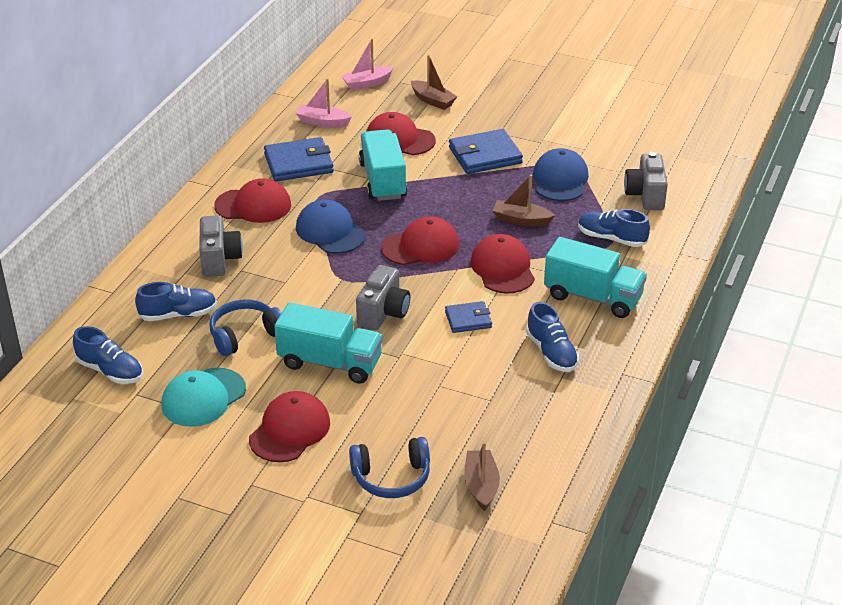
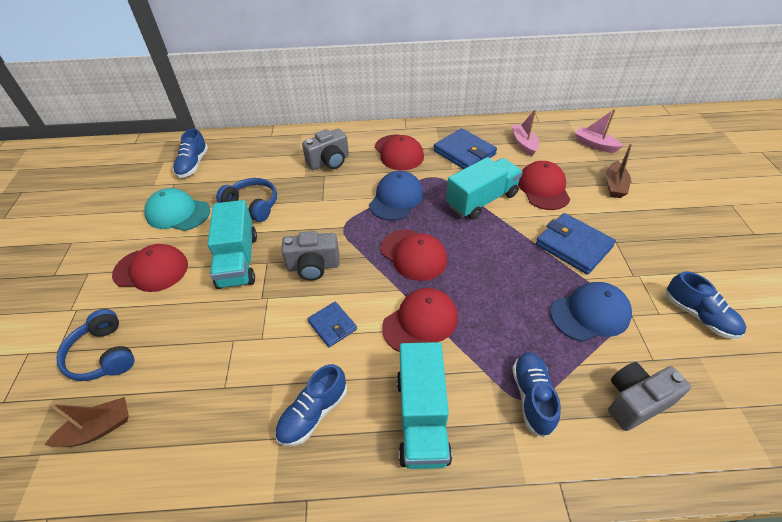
camera: 65 degrees right, 10 degrees up
blue shoe [135,282,217,321] -> blue shoe moved to [666,271,746,339]
brown boat [493,175,555,226] -> none

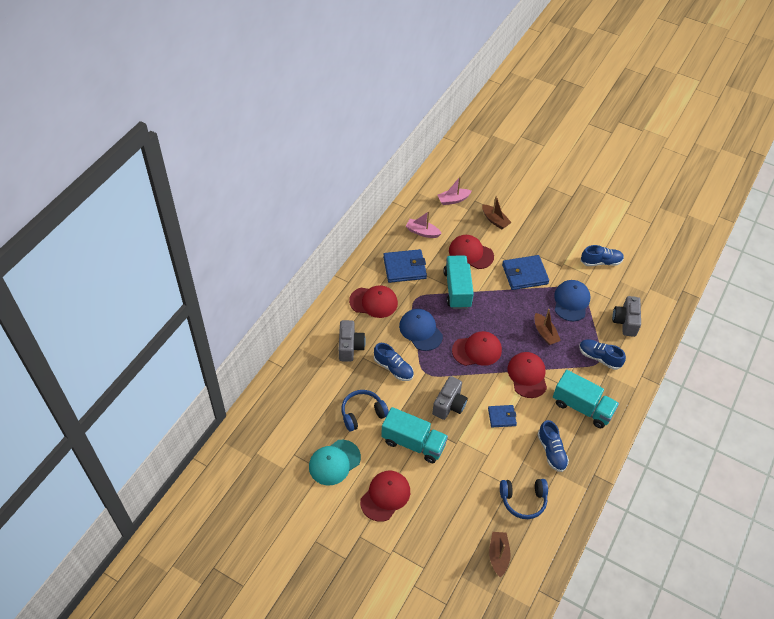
camera: 60 degrees left, 5 degrees up
blue headphones [57,309,134,381] -> blue headphones moved to [500,479,548,519]
blue shoe [173,128,208,178] -> blue shoe moved to [374,343,414,381]
none -> brown boat [534,309,561,345]

